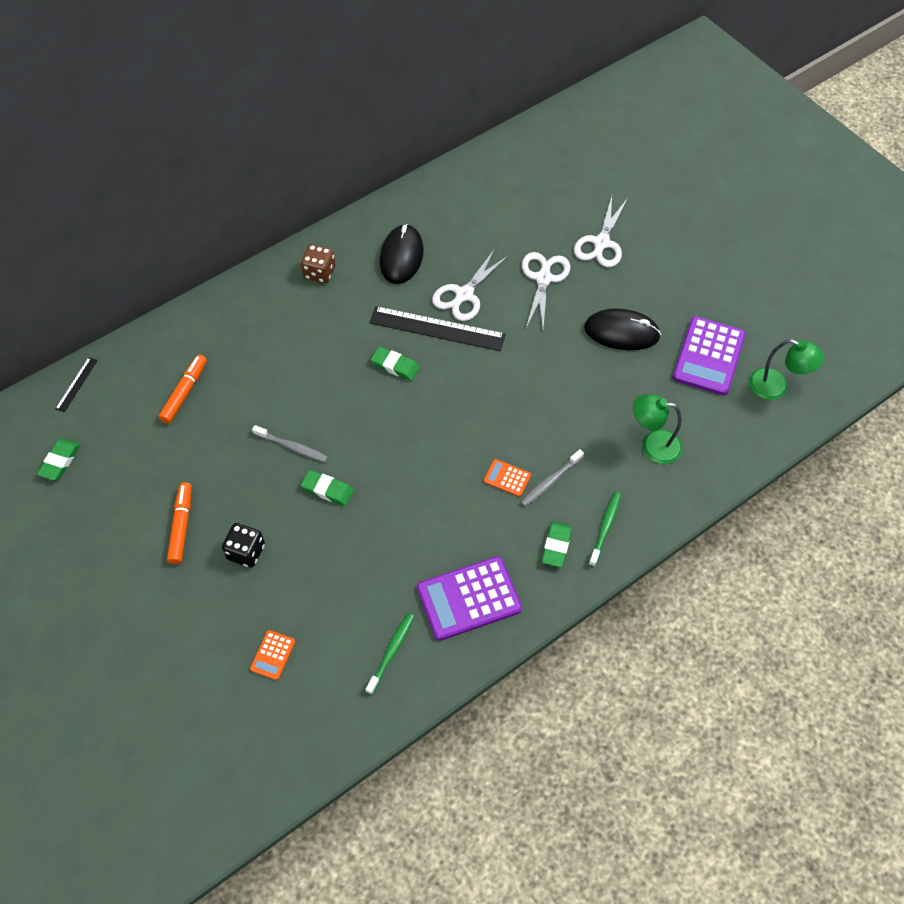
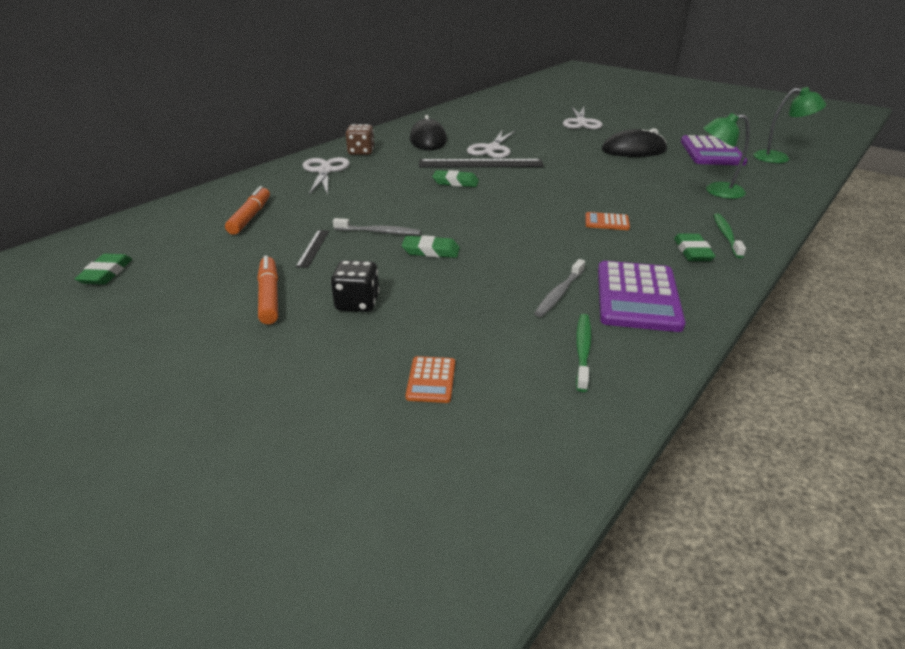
camera: 15 degrees left, 25 degrees down
black ruler [55,357,98,413] -> black ruler moved to [296,230,329,268]
purple calculator [417,556,522,641] -> purple calculator turned 45 degrees counterclockwise [598,261,686,332]
grey toothbrush [521,449,584,507] -> grey toothbrush moved to [534,259,585,317]
white scissors [522,252,570,328] -> white scissors moved to [303,157,350,196]

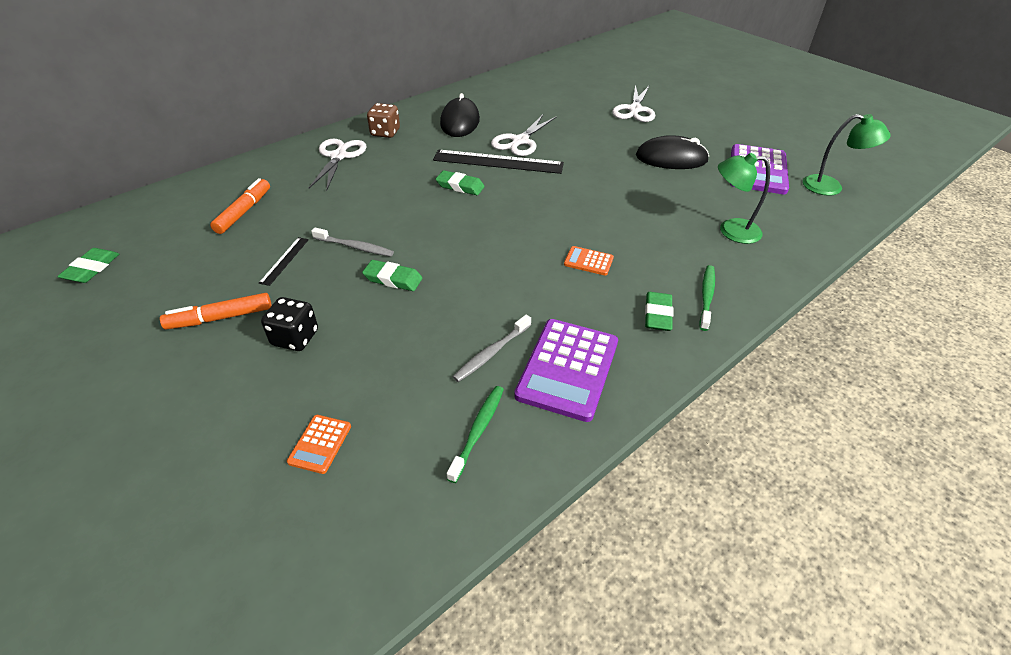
camera: 10 degrees right, 10 degrees up
orange marker [258,255,278,324] -> orange marker turned 105 degrees counterclockwise [160,293,272,329]

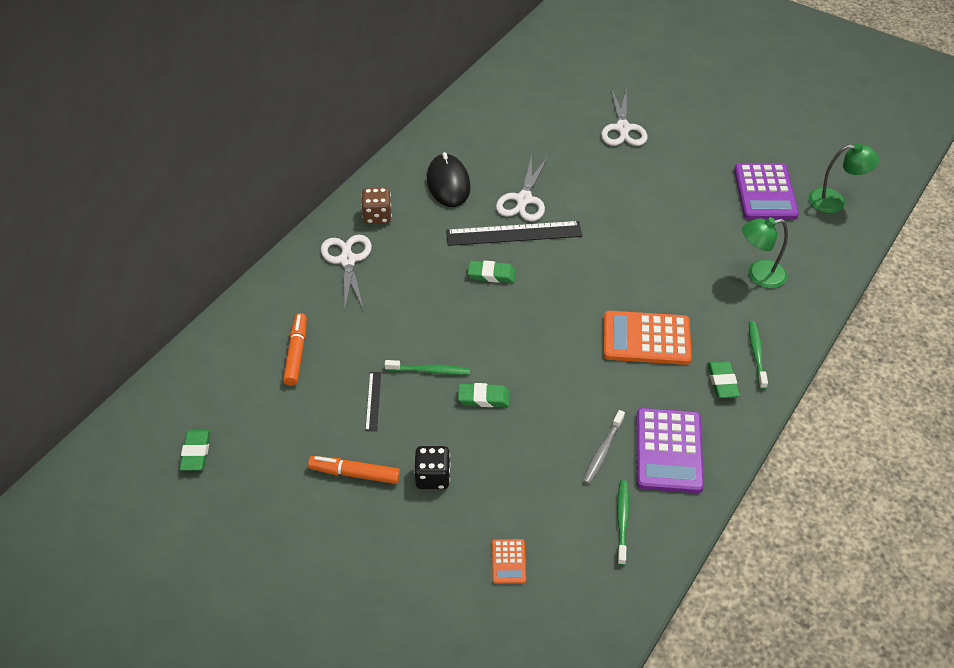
camera: 15 degrees left, 5 degrees up
orange marker [160,293,272,329] -> orange marker turned 45 degrees clockwise [308,456,400,484]
grey toothbrush [311,227,394,257] -> green toothbrush [385,360,470,375]
orange calculator [564,246,614,275] -> orange calculator [603,311,692,365], size x2.10
black mouse [636,135,709,169] -> none

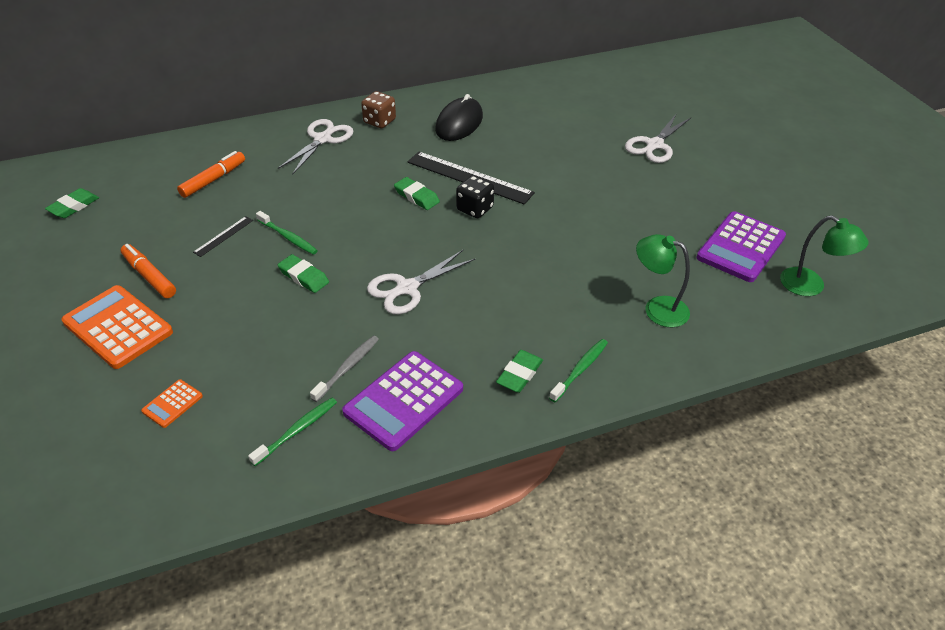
camera: 35 degrees right, 5 degrees down
black dice [414,446,451,489] -> black dice moved to [456,176,494,218]
white scissors [496,155,548,221] -> white scissors moved to [367,250,475,314]
grey toothbrush [583,410,625,484] -> grey toothbrush turned 150 degrees clockwise [310,336,379,402]
orange calculator [603,311,692,365] -> orange calculator moved to [61,285,173,369]

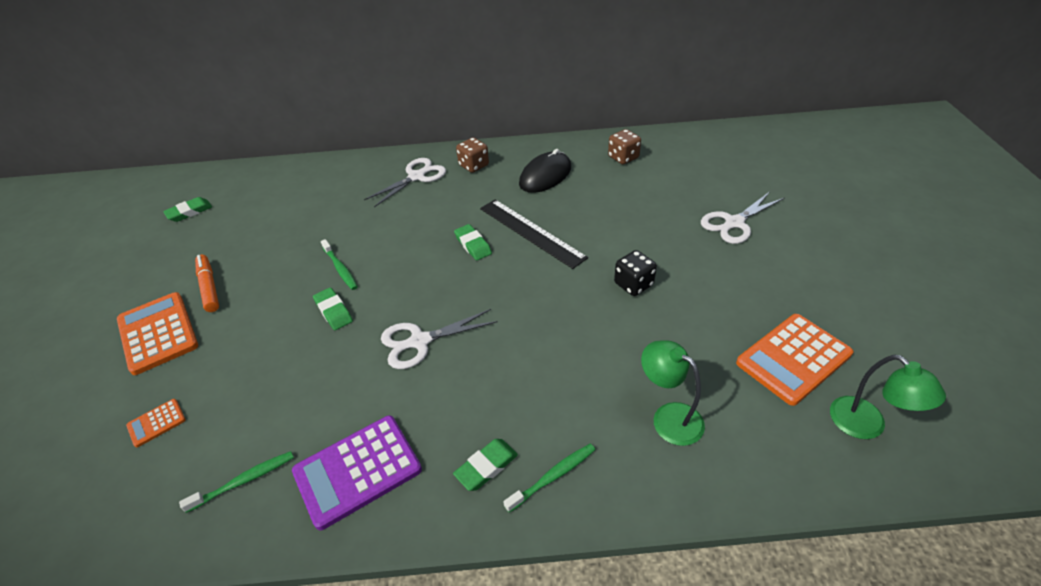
camera: 20 degrees right, 0 degrees up
orange marker [177,151,245,198] -> none
black ruler [193,216,253,257] -> none
grey toothbrush [310,336,379,402] -> none
black dice [456,176,494,218] -> black dice moved to [614,250,657,296]
purple calculator [696,211,786,282] -> orange calculator [736,314,853,406]
none -> brown dice [608,129,641,164]

